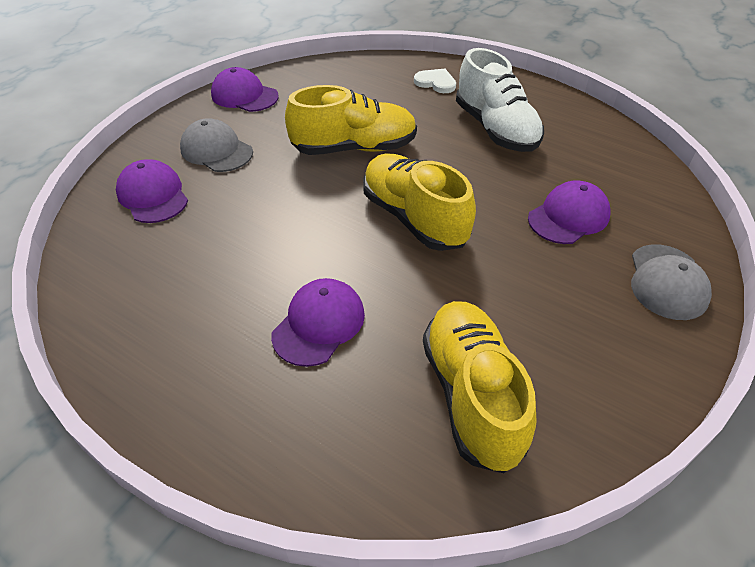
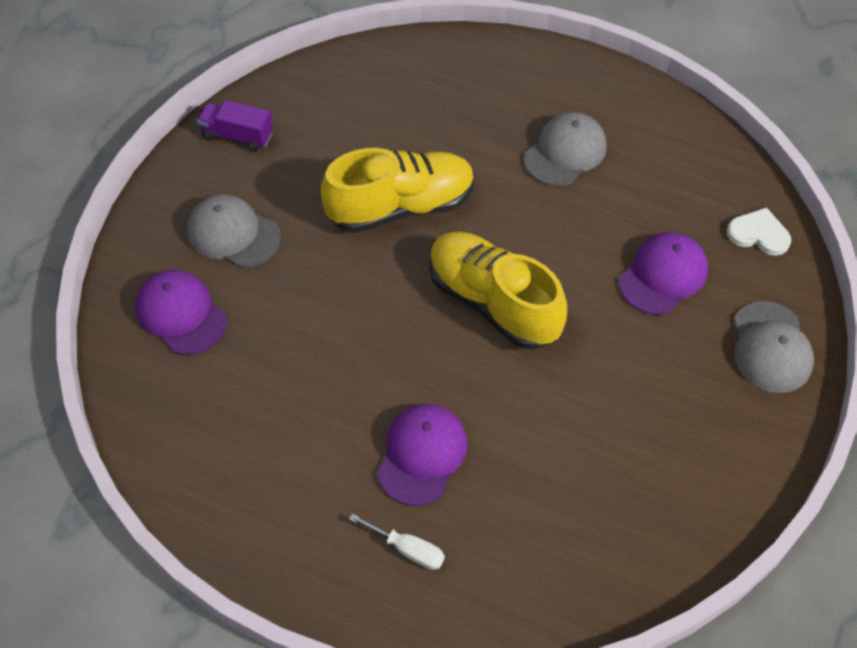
camera: 10 degrees left, 10 degrees up
purple cap [211,67,279,112] -> purple truck [197,100,273,152]
white heart [414,69,456,93] -> white heart moved to [727,207,791,256]
yellow shoe [423,301,536,473] -> none
white shoe [456,48,544,152] -> grey cap [524,112,607,186]
none -> white screwdriver [349,513,445,570]

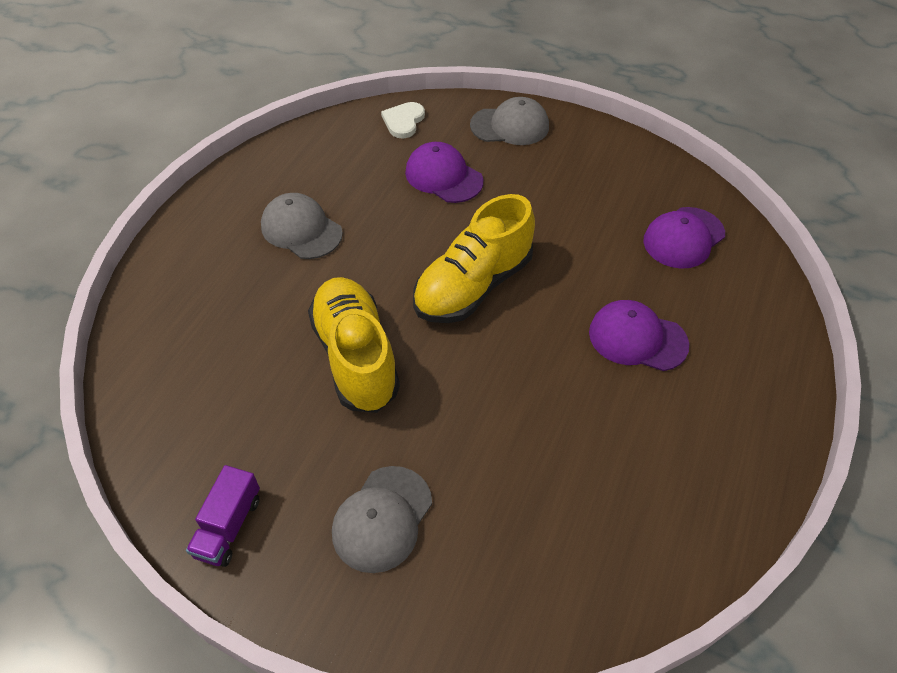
camera: 90 degrees left, 5 degrees down
purple cap [135,270,227,355] -> purple cap moved to [643,207,725,269]
white screwdriver [349,513,445,570] -> none

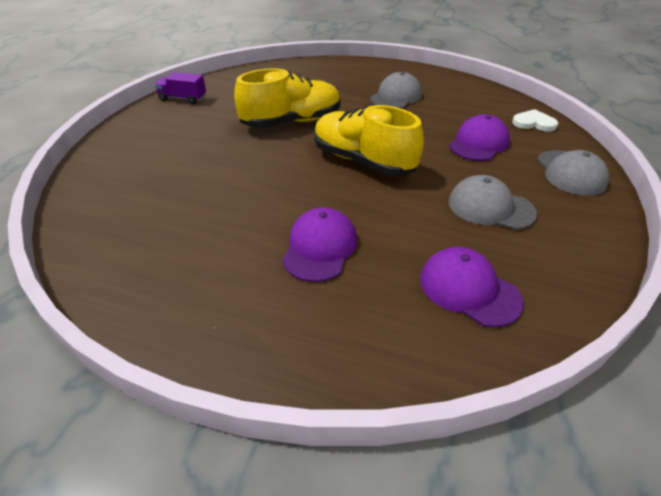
camera: 85 degrees right, 10 degrees down
grey cap [332,466,432,573] -> grey cap moved to [449,175,537,230]

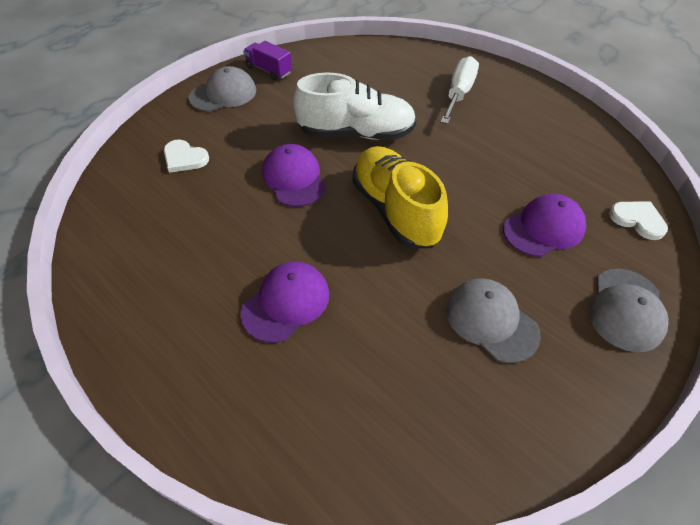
camera: 25 degrees right, 10 degrees up
yellow shoe [234,68,341,128] -> white shoe [293,73,417,140]
grey cap [370,72,422,109] -> grey cap moved to [189,66,256,112]
purple cap [420,247,524,327] -> purple cap moved to [262,144,326,207]
none -> white heart [164,140,209,173]
none -> white screwdriver [441,56,479,124]

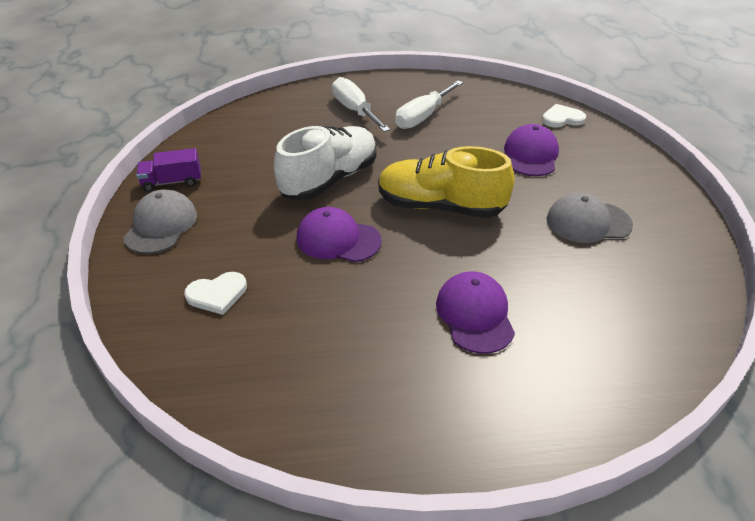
camera: 50 degrees left, 10 degrees down
grey cap [589,269,669,352] -> none
none -> white screwdriver [395,80,463,129]

